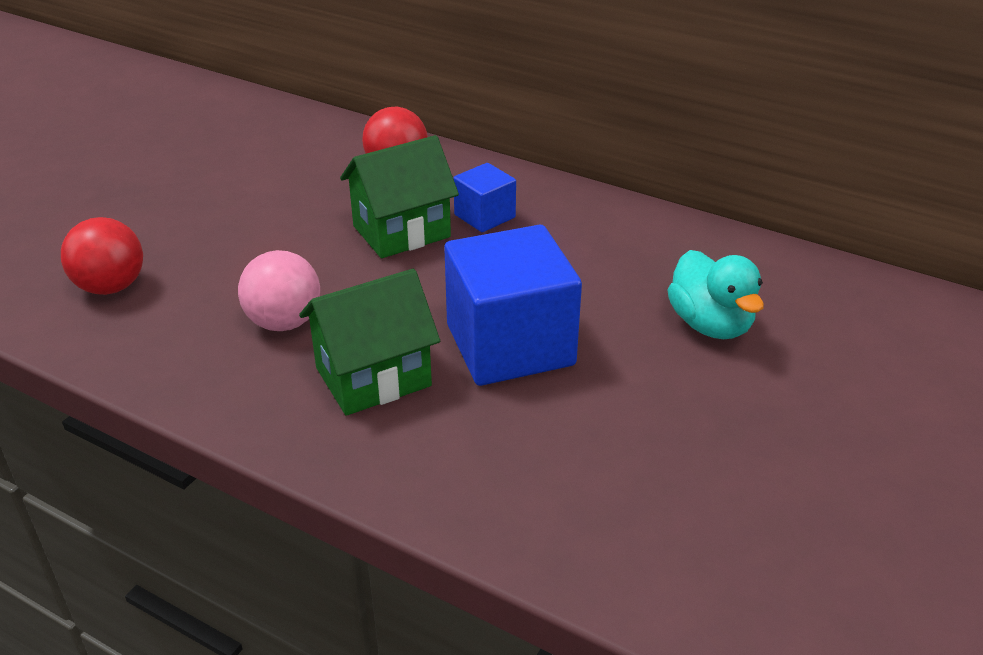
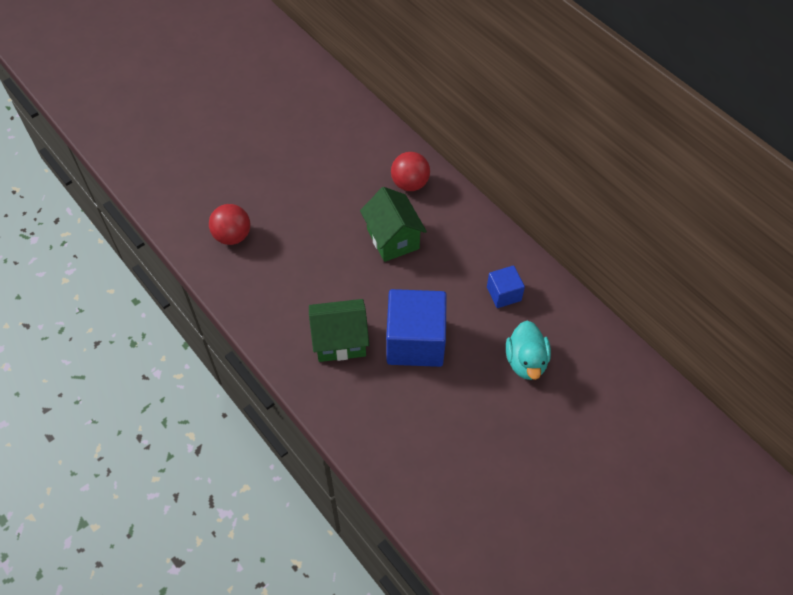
camera: 20 degrees right, 20 degrees up
pink ball [238,250,320,331] -> none
green house [340,135,459,258] -> green house turned 75 degrees clockwise [360,187,427,262]
blue cube [453,163,516,232] -> blue cube moved to [487,265,525,308]

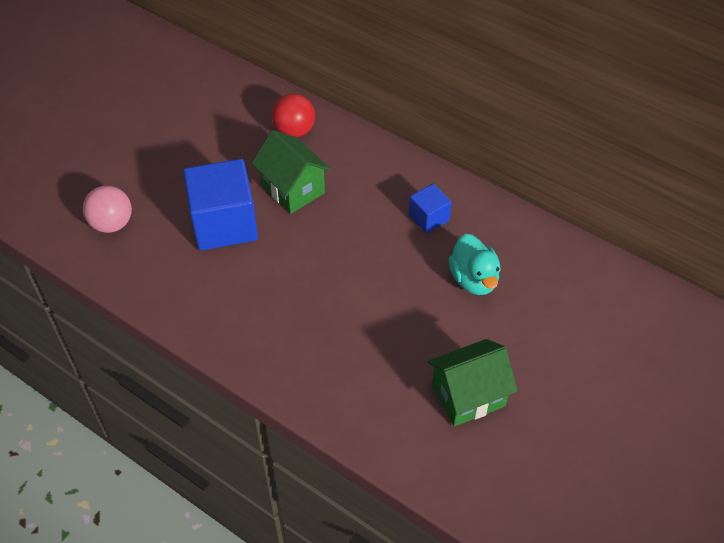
camera: 15 degrees left, 5 degrees down
red ball [209,204,250,245] -> pink ball [83,186,132,233]
green house [309,299,369,362] -> green house moved to [428,339,518,427]
blue cube [386,289,447,367] -> blue cube moved to [183,159,258,250]

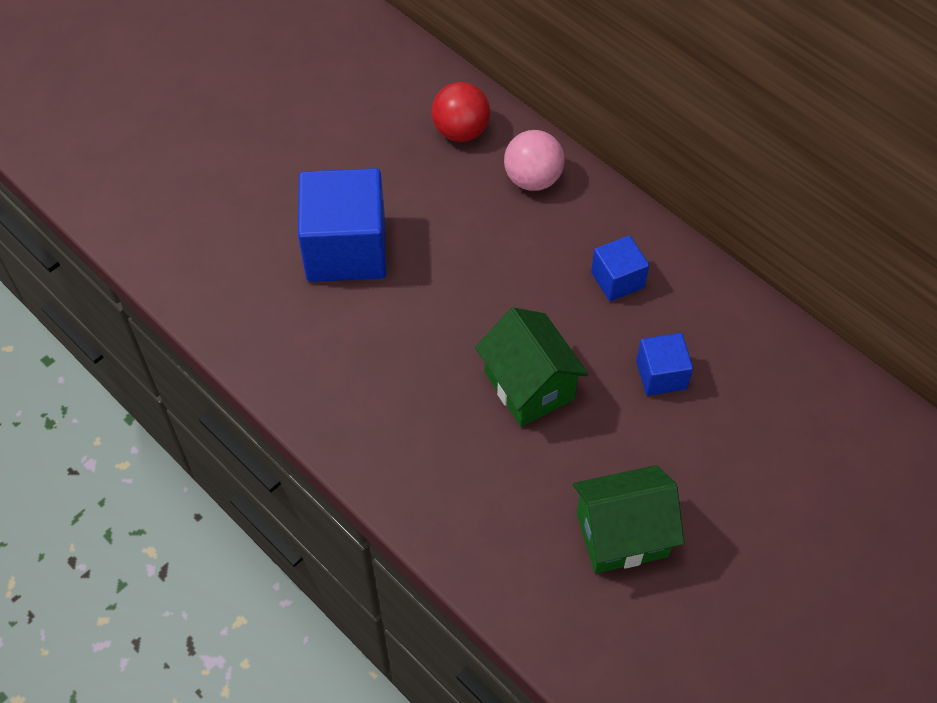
camera: 10 degrees right, 5 degrees up
pink ball [83,186,132,233] -> pink ball moved to [504,130,565,191]
green house [252,130,331,214] -> green house moved to [475,307,589,427]
turquoise duck [448,234,501,295] -> blue cube [636,333,693,396]

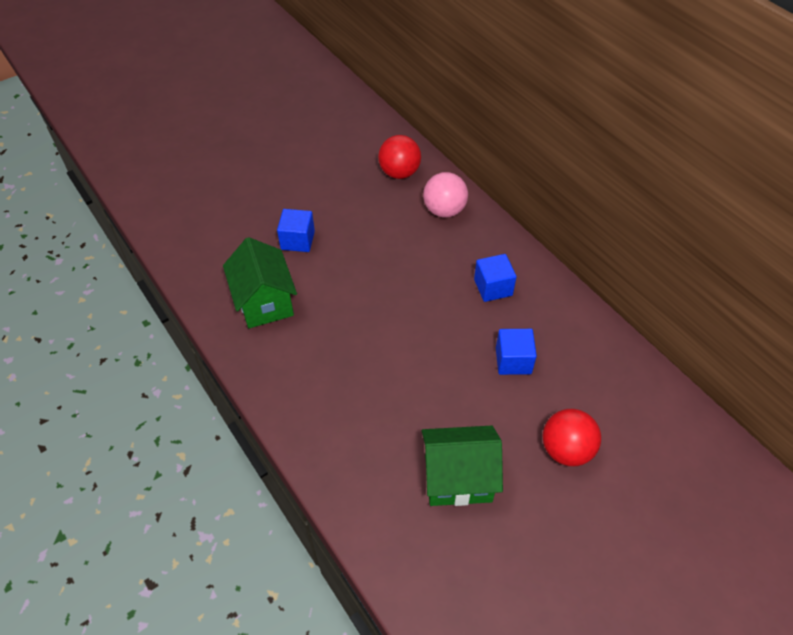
camera: 10 degrees right, 5 degrees down
blue cube [298,168,386,282] -> blue cube [277,209,315,252], size x0.51
green house [475,307,589,427] -> green house moved to [223,237,297,328]
none -> red ball [543,409,601,466]

